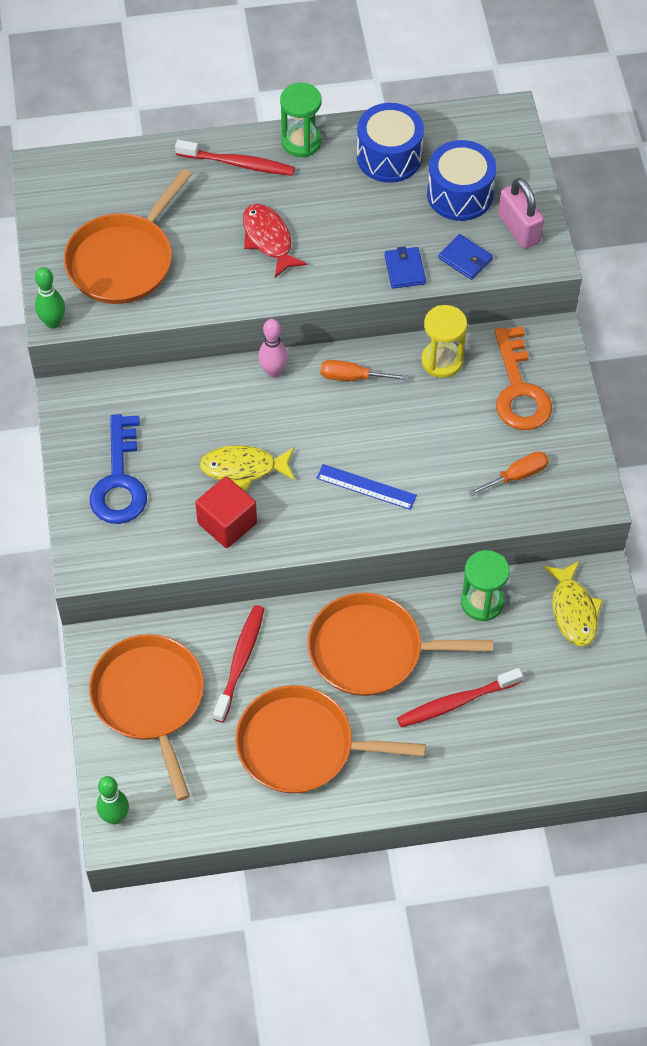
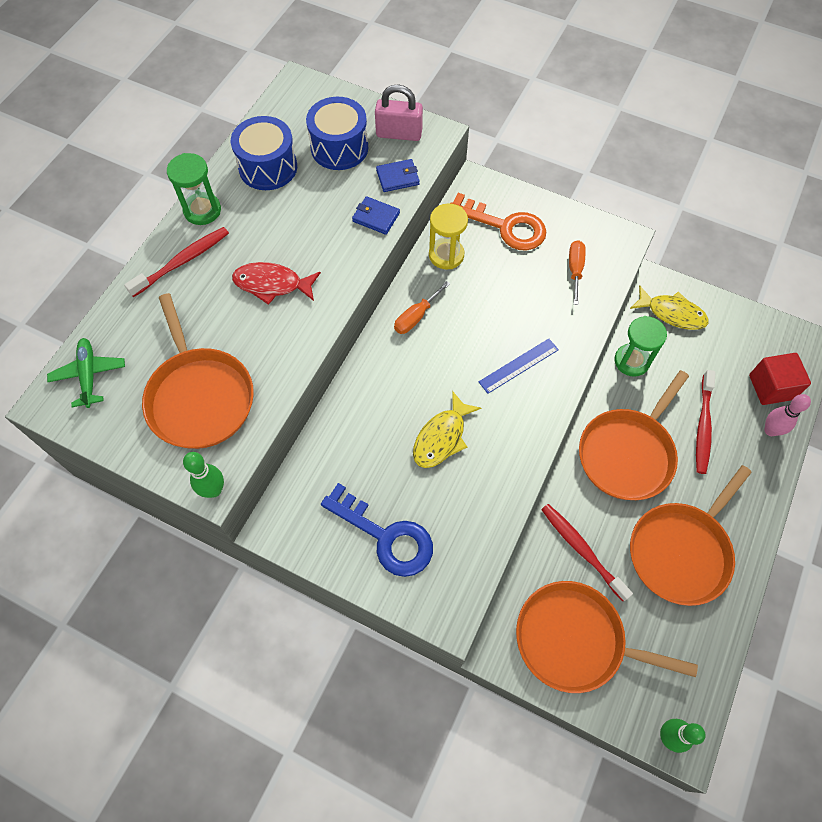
camera: 55 degrees left, 5 degrees up
red cube [195,476,257,548] -> red cube moved to [749,353,811,405]
pink bowling pin [258,319,288,377] -> pink bowling pin moved to [764,394,811,436]
none -> green plane [47,338,125,408]

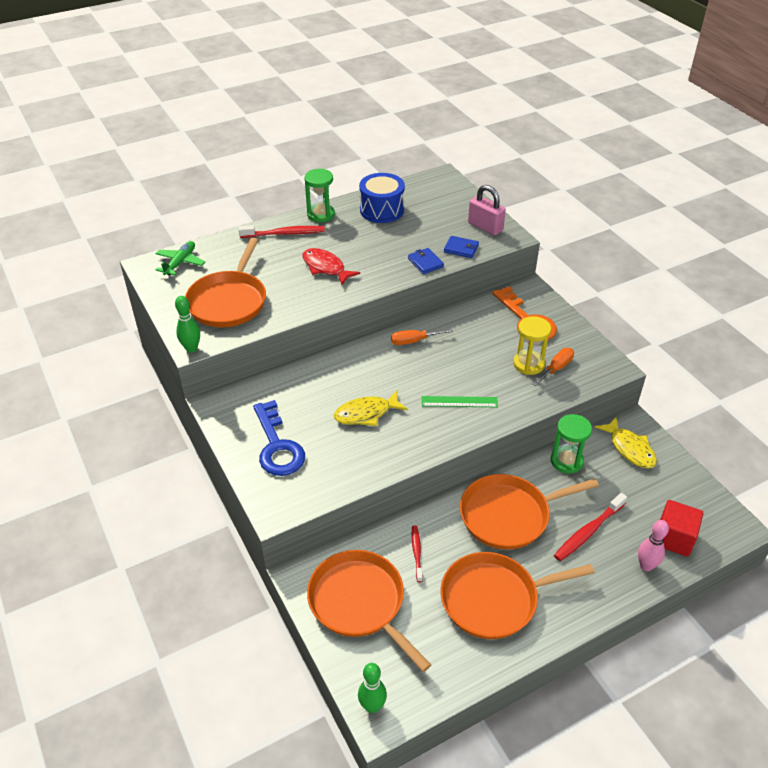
camera: 35 degrees right, 20 degrees down
blue drum [306,97,368,170] -> none
yellow hourglass [429,203,468,270] -> yellow hourglass moved to [513,316,551,375]
blue ruler [479,339,559,394] -> green ruler [422,396,498,407]
red toothbrush [541,504,633,601] -> red toothbrush [411,526,423,582], size x0.61

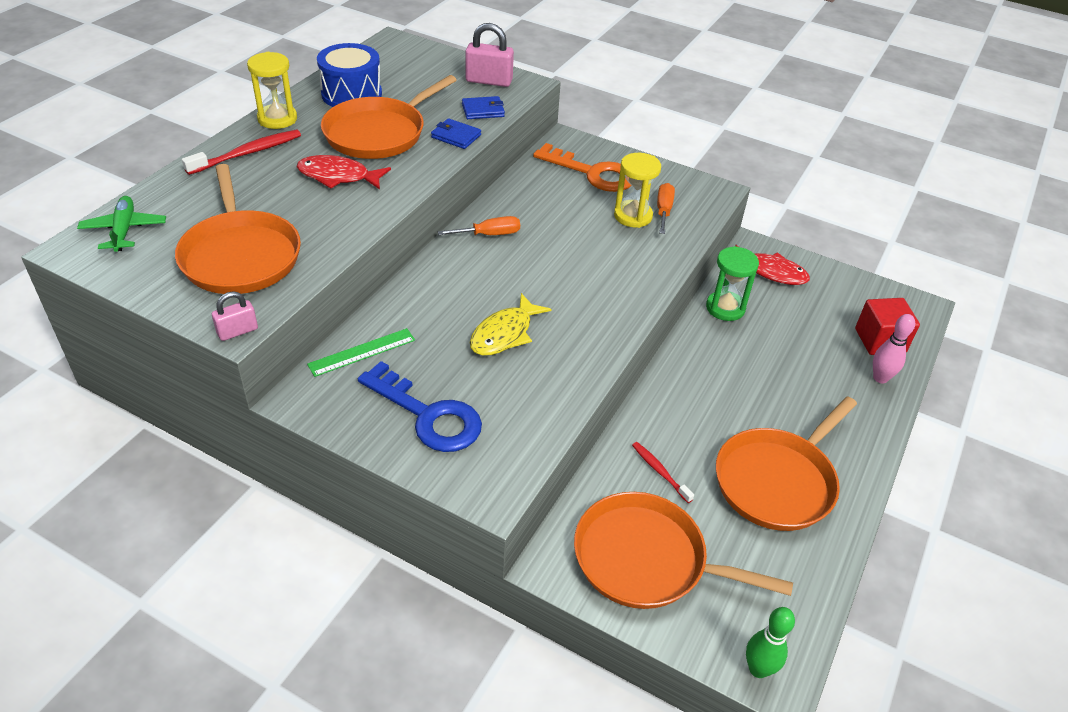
camera: 35 degrees left, 0 degrees up
green bowling pin [175,296,200,353] -> pink padlock [212,291,258,341]
green hourglass [304,169,335,222] -> yellow hourglass [247,52,297,129]
orange screwdriver [391,329,453,345] -> orange screwdriver turned 150 degrees counterclockwise [438,216,520,235]
green ruler [422,396,498,407] -> green ruler moved to [307,328,415,377]
orange pan [460,474,599,550] -> orange pan moved to [321,75,457,159]
red toothbrush [554,493,627,561] -> none
yellow fish [595,417,657,468] -> red fish [735,245,810,285]

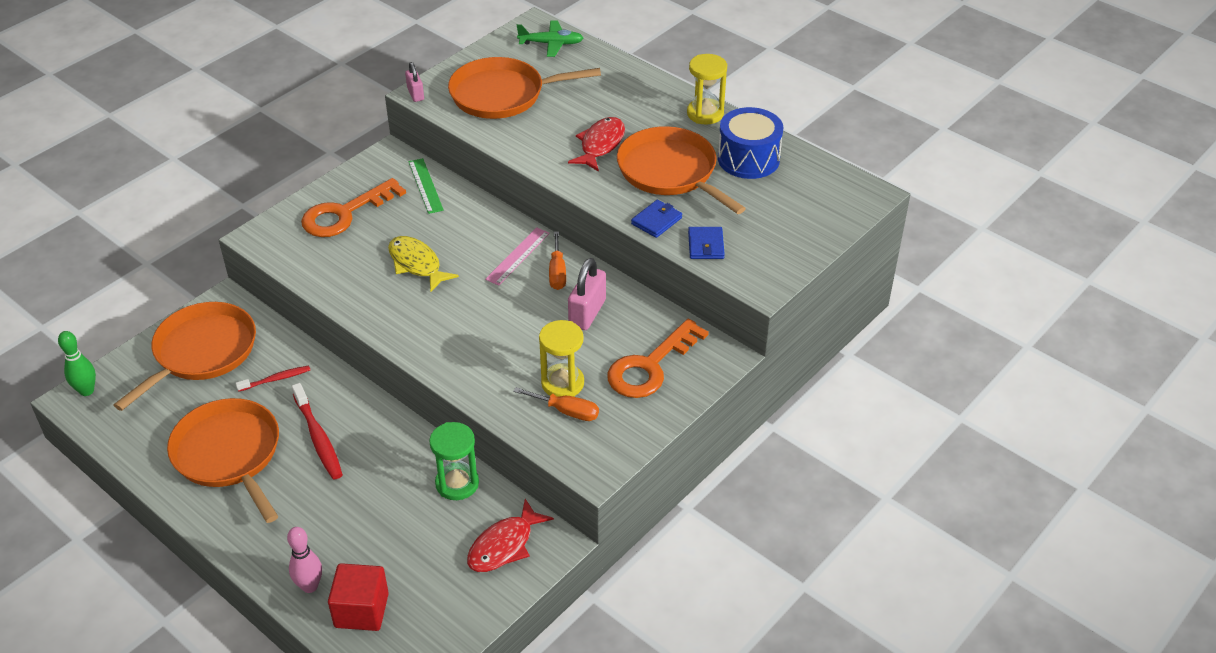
camera: 105 degrees right, 0 degrees up
red toothbrush [182,130,301,175] -> red toothbrush moved to [292,383,343,480]
blue key [358,361,482,452] -> orange key [301,178,406,237]
pink padlock [465,23,514,87] -> pink padlock moved to [568,258,606,330]
none -> pink ruler [485,227,550,286]

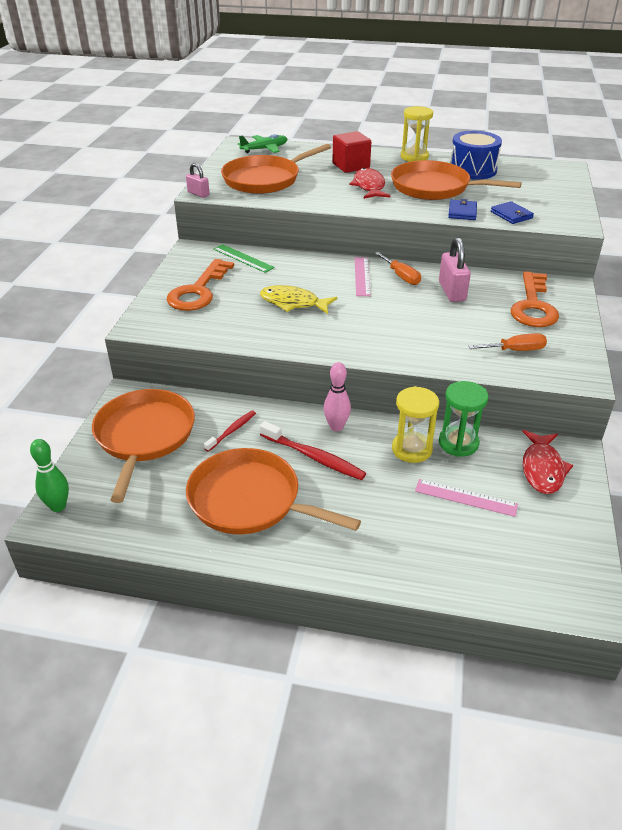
camera: 30 degrees left, 5 degrees down
pink bowling pin [287,527,322,593] -> pink bowling pin moved to [324,362,351,431]
red cube [328,563,389,631] -> red cube moved to [332,131,371,173]
yellow hourglass [539,320,584,397] -> yellow hourglass moved to [392,386,439,463]
none -> pink ruler [415,479,518,517]

